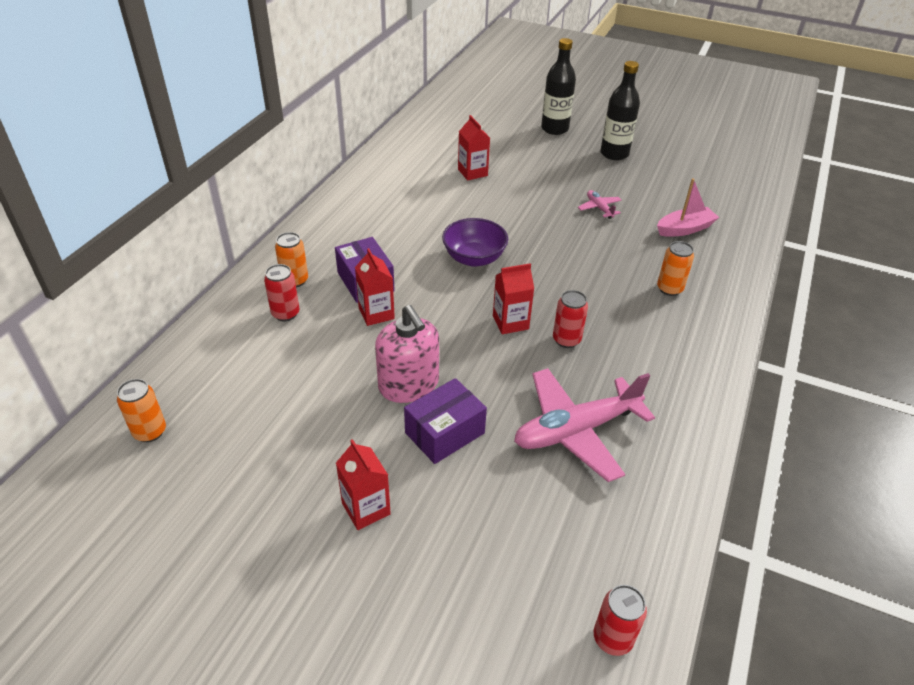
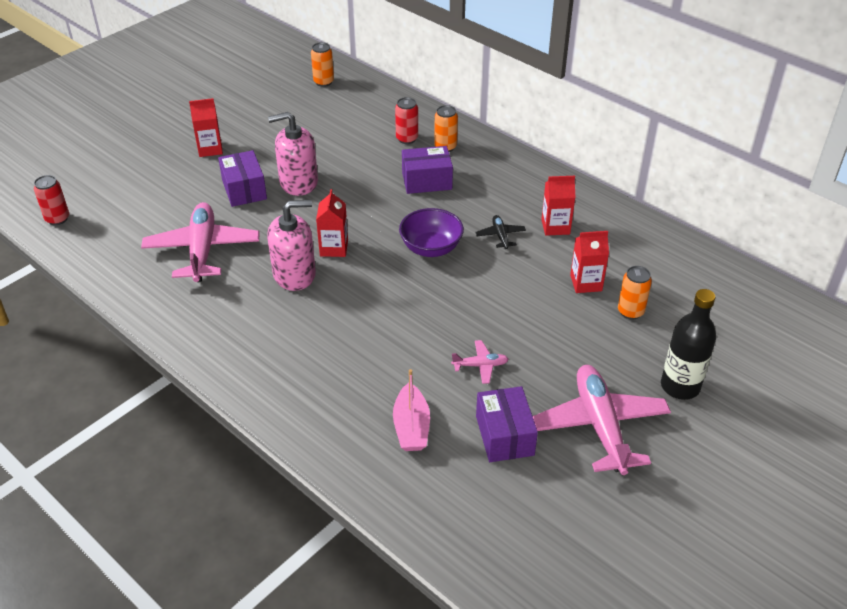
camera: 110 degrees right, 0 degrees up
red carton [355,248,395,326] -> red carton moved to [541,176,576,236]
red can [553,290,588,348] -> pink soap dispenser [267,200,316,291]
black bottle [600,61,640,160] -> pink plane [533,365,671,475]
orange can [657,241,694,296] -> orange can moved to [618,266,652,320]
none -> black plane [475,215,526,249]
none -> purple box [476,386,538,462]

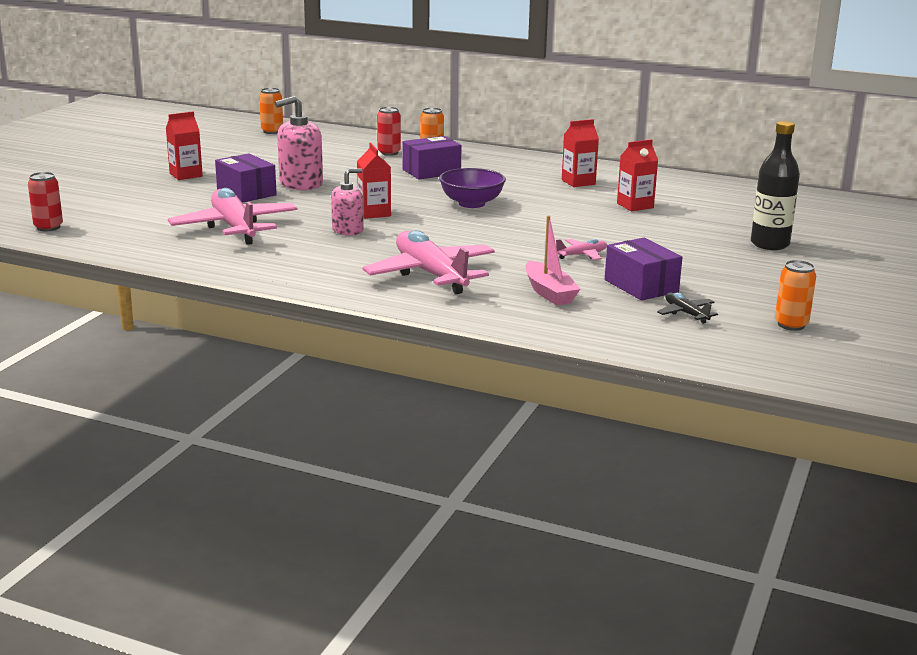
camera: 20 degrees left, 20 degrees down
pink soap dispenser [267,200,316,291] -> pink soap dispenser [331,169,364,236], size x0.64
black plane [475,215,526,249] -> black plane moved to [657,292,718,324]
pink plane [533,365,671,475] -> pink plane moved to [363,230,495,294]
orange can [618,266,652,320] -> orange can moved to [775,260,816,331]

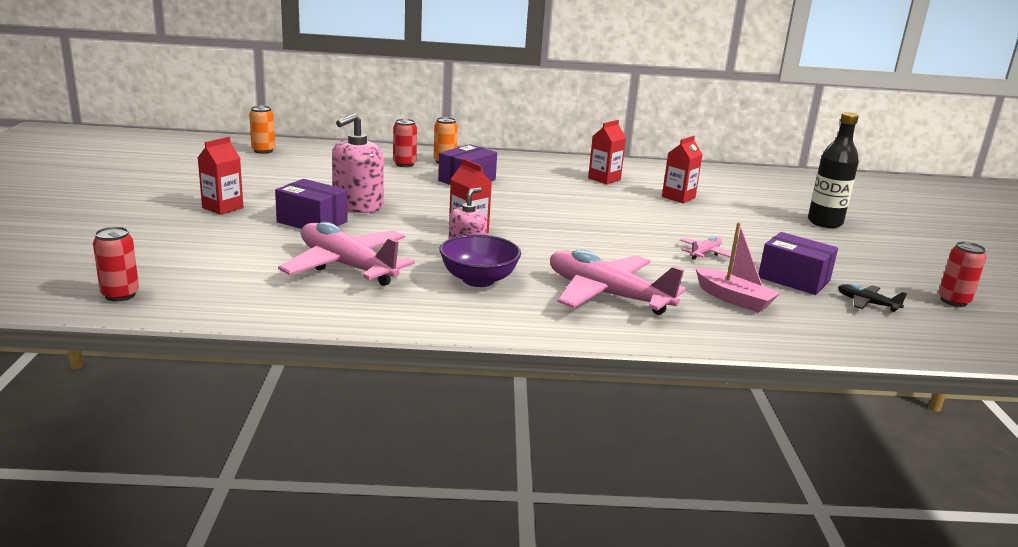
camera: 25 degrees left, 0 degrees up
purple bowl [439,168,506,208] -> purple bowl moved to [439,234,521,287]
orange can [775,260,816,331] -> red can [939,241,986,307]

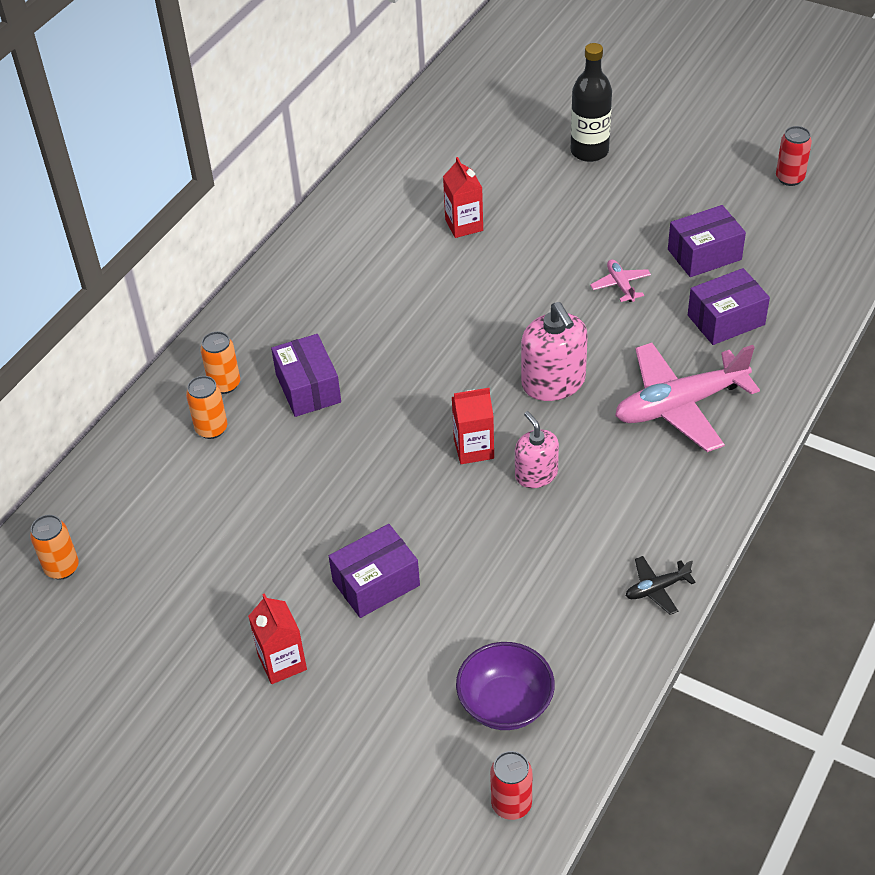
camera: 55 degrees left, 25 degrees up
pink plane [278,222,415,286] -> none
pink soap dispenser [332,113,384,213] -> pink soap dispenser moved to [521,302,588,401]
red can [393,119,417,167] -> orange can [186,376,227,439]
purple bowl [439,234,521,287] -> purple bowl moved to [456,642,555,730]
red carton [588,120,626,184] -> none
pink boat [696,222,780,313] -> purple box [688,268,770,345]
black plane [838,284,907,312] -> black plane moved to [626,556,696,615]

